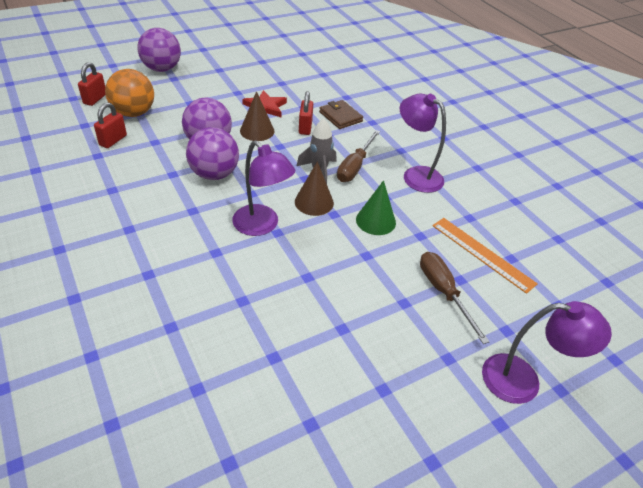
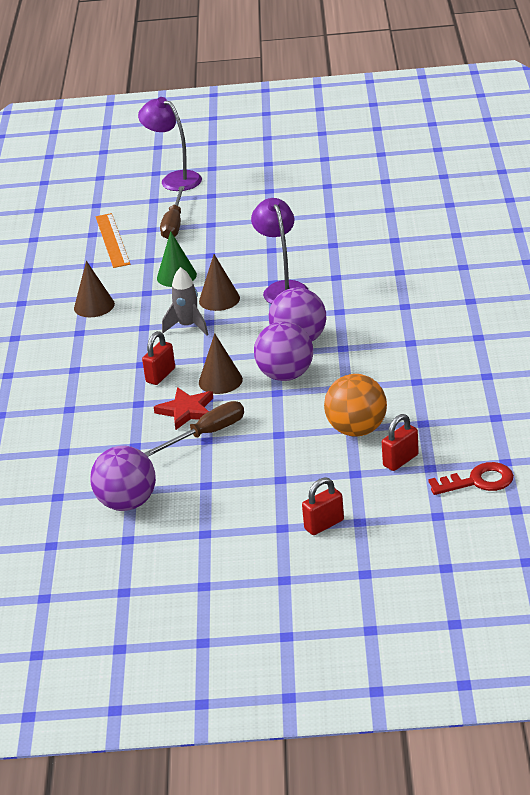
camera: 145 degrees left, 10 degrees down
red padlock [94,102,127,148] -> red padlock moved to [302,477,344,535]
purple ball [138,28,181,72] -> purple ball moved to [90,446,156,511]
brown wallet [319,100,363,129] -> none
brown screwdriver [337,130,380,182] -> brown screwdriver moved to [144,401,244,457]
purple lamp [400,93,446,193] -> brown cone [74,261,115,317]
none -> red key [429,462,514,495]

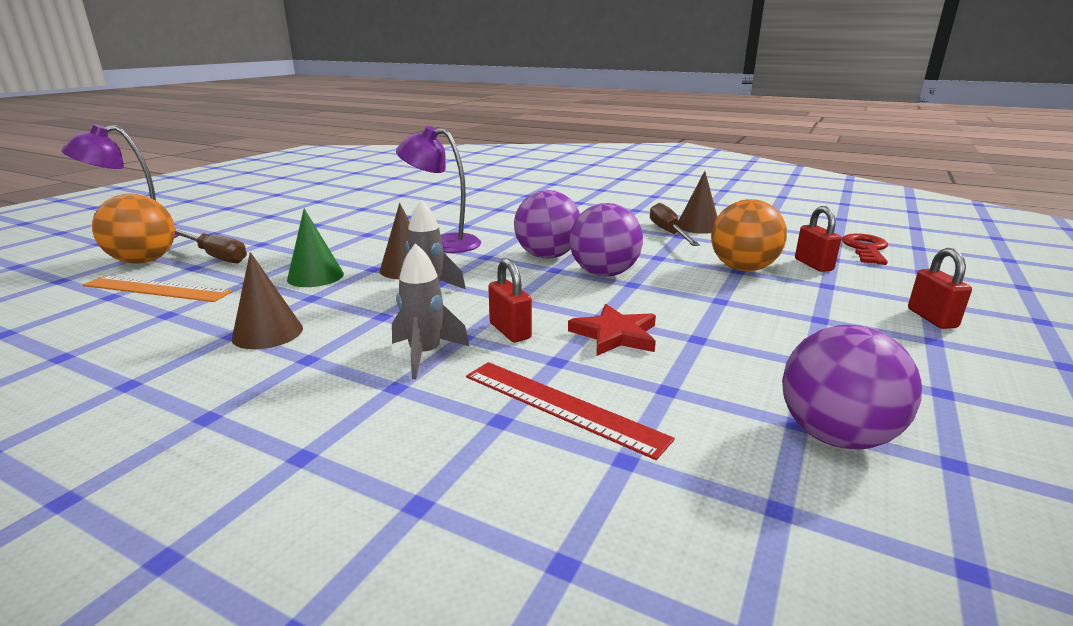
camera: 65 degrees left, 10 degrees down
brown screwdriver [144,401,244,457] -> brown screwdriver moved to [650,203,700,246]
brown cone [199,333,243,394] -> brown cone moved to [679,171,717,234]
none -> orange ball [92,194,175,264]
none -> grey rocket [392,243,469,379]
none -> red ruler [466,362,675,460]

